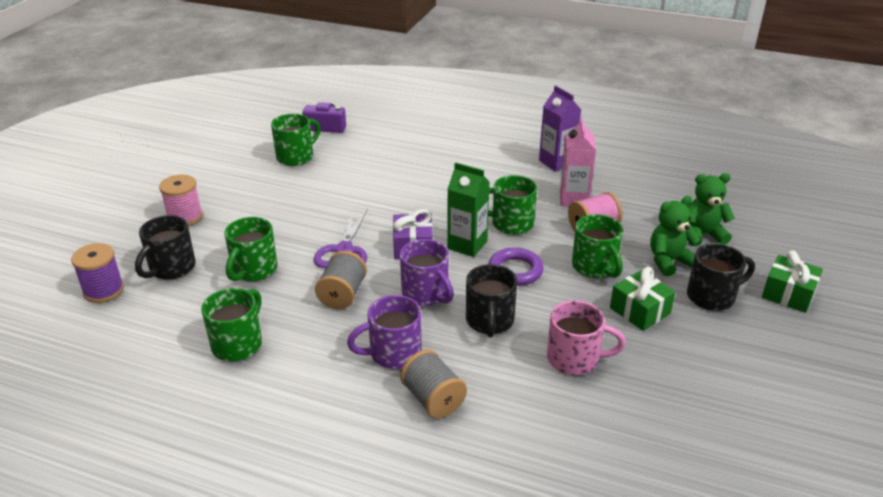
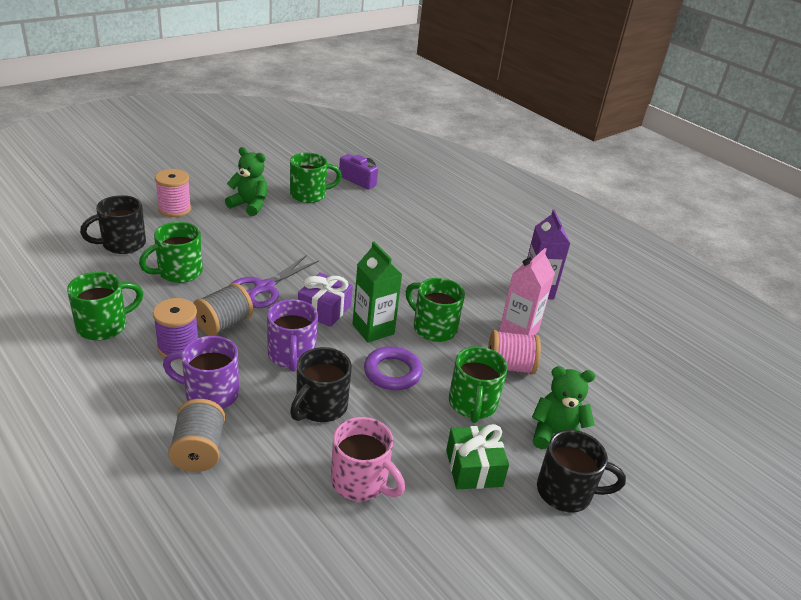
camera: 25 degrees right, 0 degrees up
purple spool [71,243,124,303] -> purple spool moved to [153,298,198,360]
green teddy bear [687,173,735,246] -> green teddy bear moved to [225,147,268,216]
green gift [762,250,823,313] -> none

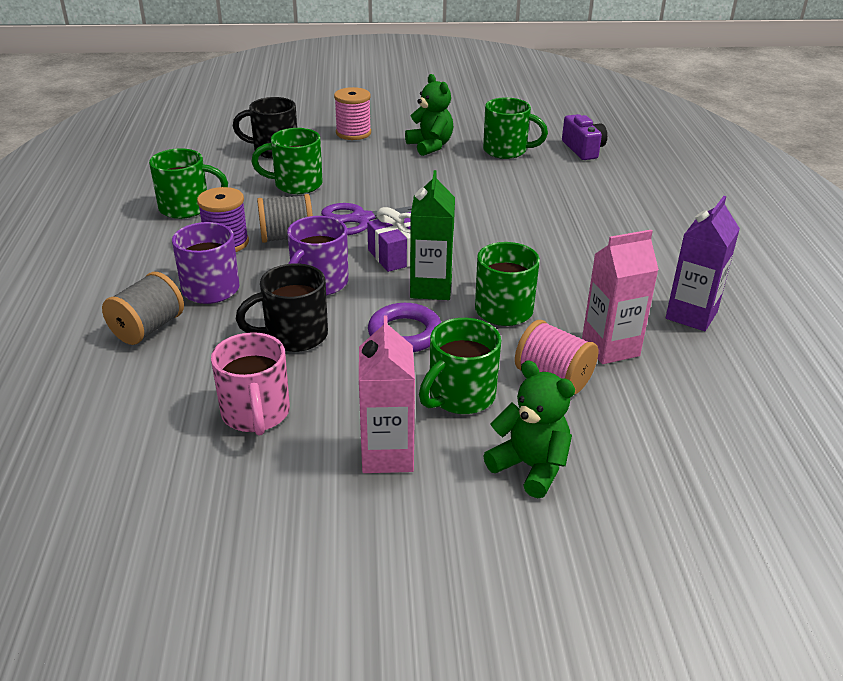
camera: 40 degrees right, 0 degrees up
green gift [446,424,509,489] -> pink carton [359,315,415,473]
black mug [537,430,626,513] -> none

